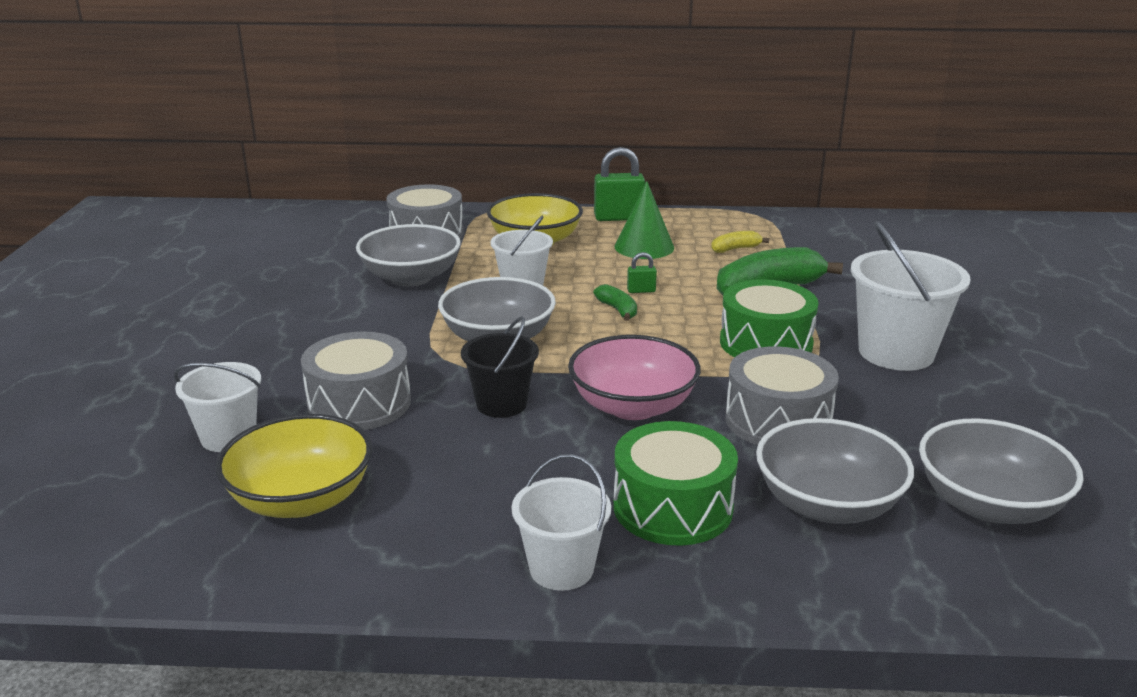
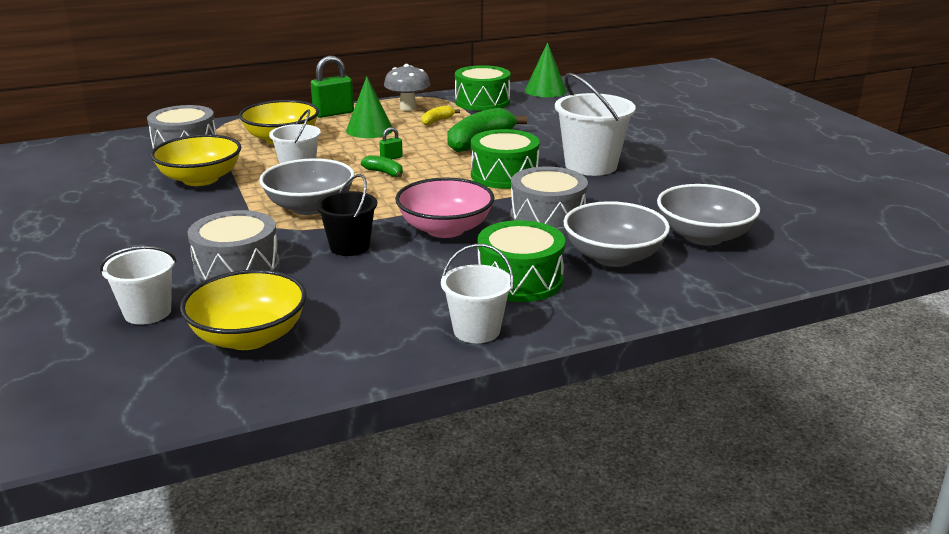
camera: 25 degrees left, 0 degrees up
grey bowl [356,224,461,286] -> yellow bowl [151,134,241,186]
none -> grey mushroom [384,64,431,111]
none -> green drum [455,65,510,111]
none -> green cone [525,42,567,97]

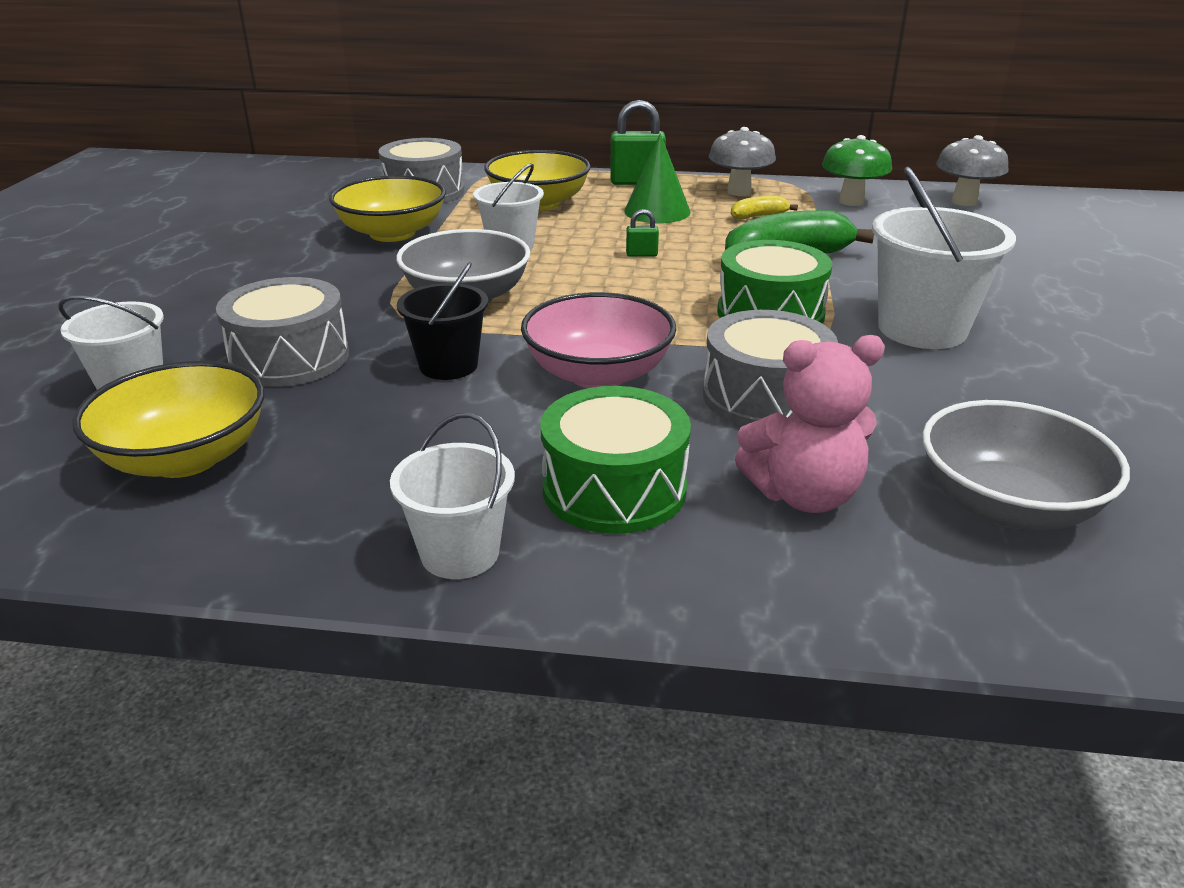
camera: 30 degrees right, 5 degrees up
green banana [361,155,403,178] -> none
green drum [455,65,510,111] -> green mushroom [822,135,892,206]
green cone [525,42,567,97] -> grey mushroom [936,135,1009,206]
grey bowl [564,201,670,267] -> pink teddy bear [735,335,885,513]

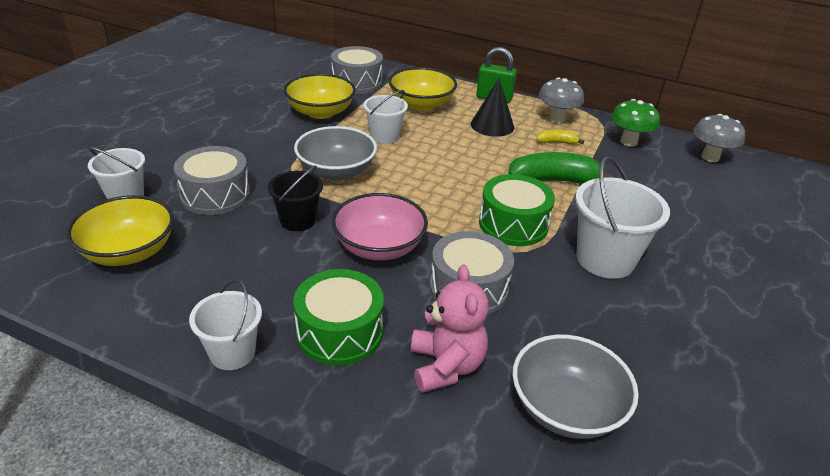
camera: 15 degrees right, 5 degrees up
green cone [624,133,691,223] -> black cone [471,78,514,137]
green padlock [626,209,659,257] -> none
pink teddy bear [735,335,885,513] -> pink teddy bear turned 105 degrees counterclockwise [411,264,489,393]

